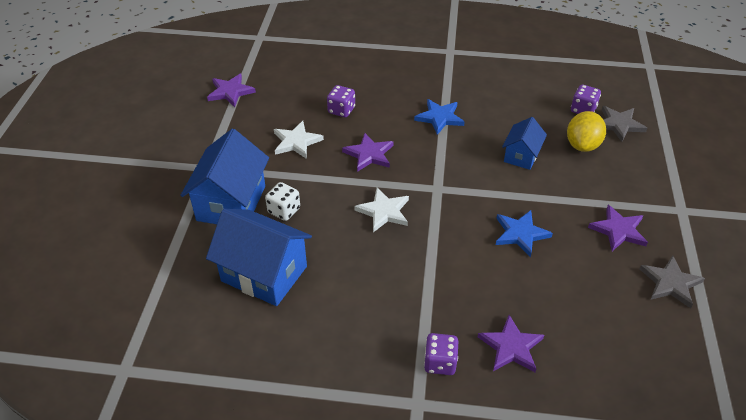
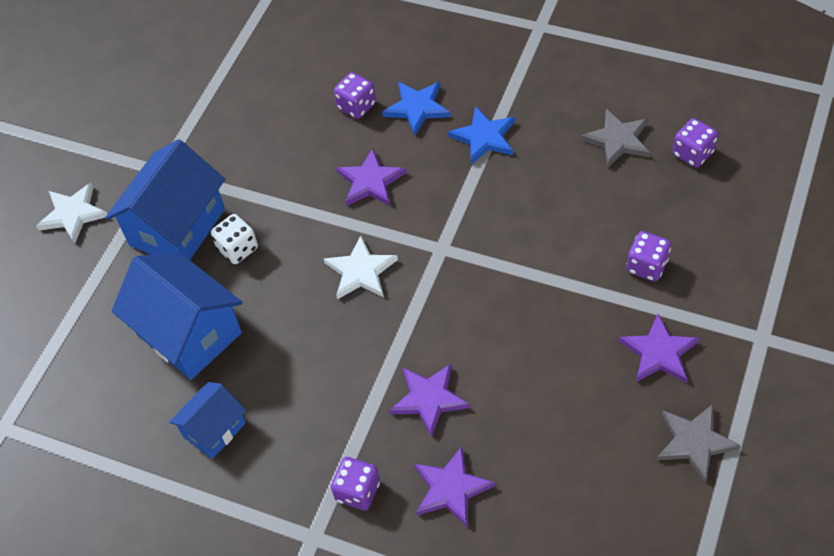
camera: 20 degrees right, 10 degrees up
purple star [207,74,256,107] -> purple star moved to [389,364,470,437]
white star [274,121,324,159] -> white star moved to [36,183,107,244]
blue star [496,210,553,257] -> blue star moved to [382,82,451,135]
blue house [502,117,547,170] -> blue house moved to [169,382,246,459]
yellow lemon [567,111,606,152] -> none
grey star [602,106,647,142] -> grey star moved to [581,109,650,168]
none -> purple dice [626,231,671,281]

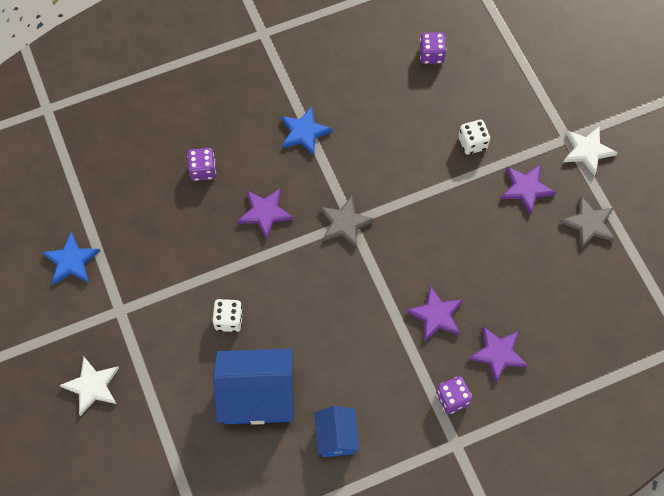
camera: 50 degrees left, 10 degrees up
blue house [105,139,225,260] -> none
white star [324,235,398,299] -> white star moved to [563,126,618,176]
blue star [382,82,451,135] -> blue star moved to [42,232,100,285]
grey star [581,109,650,168] -> grey star moved to [320,196,375,248]
purple dice [626,231,671,281] -> white dice [458,120,490,155]

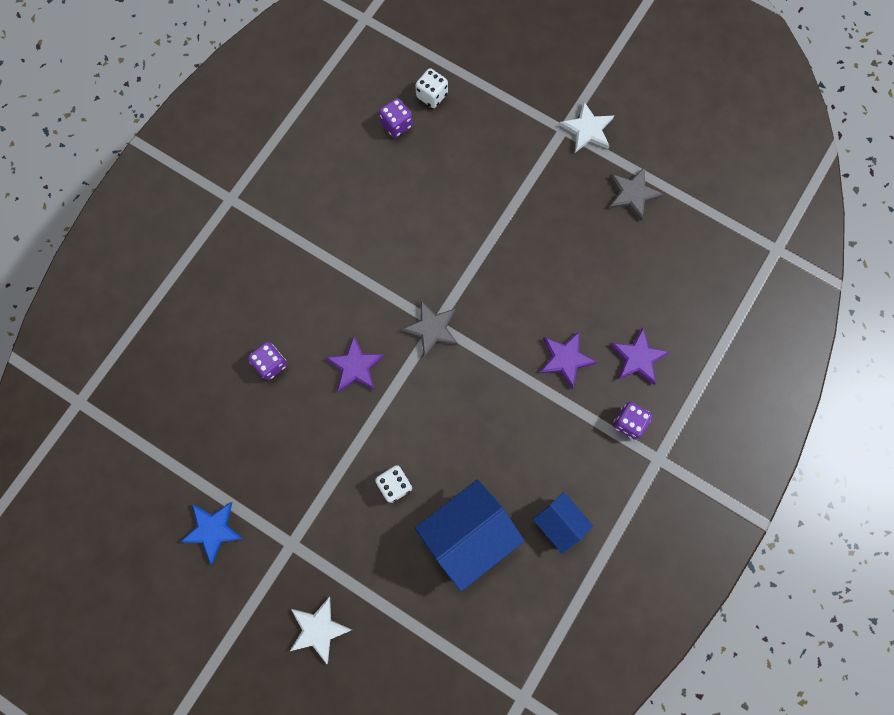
camera: 35 degrees left, 10 degrees up
blue star [281,106,333,155] -> none
white dice [458,120,490,155] -> white dice moved to [415,68,448,108]
purple star [500,164,556,215] -> none

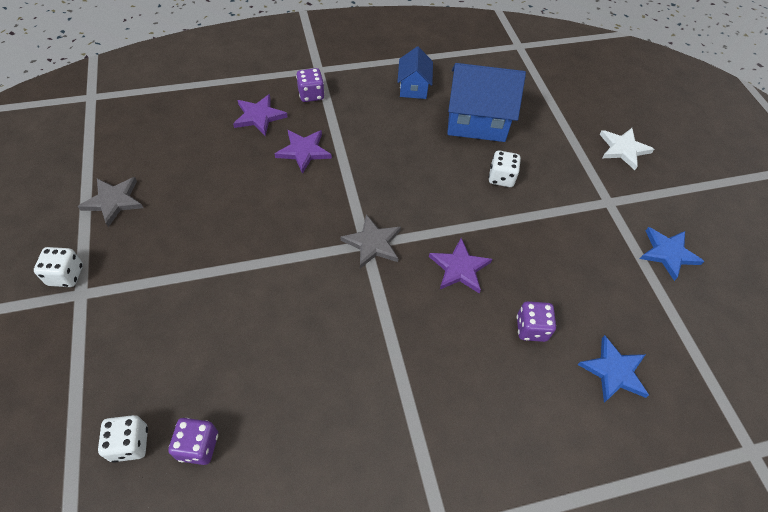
camera: 140 degrees left, 20 degrees down
white star [559,102,614,153] -> white dice [34,247,83,287]
none -> blue star [578,335,649,403]

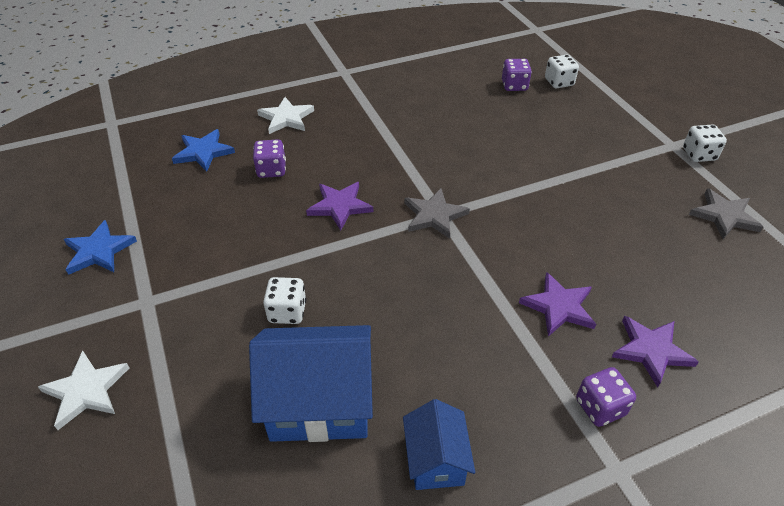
camera: 175 degrees right, 10 degrees down
none -> white star [257,97,314,134]

